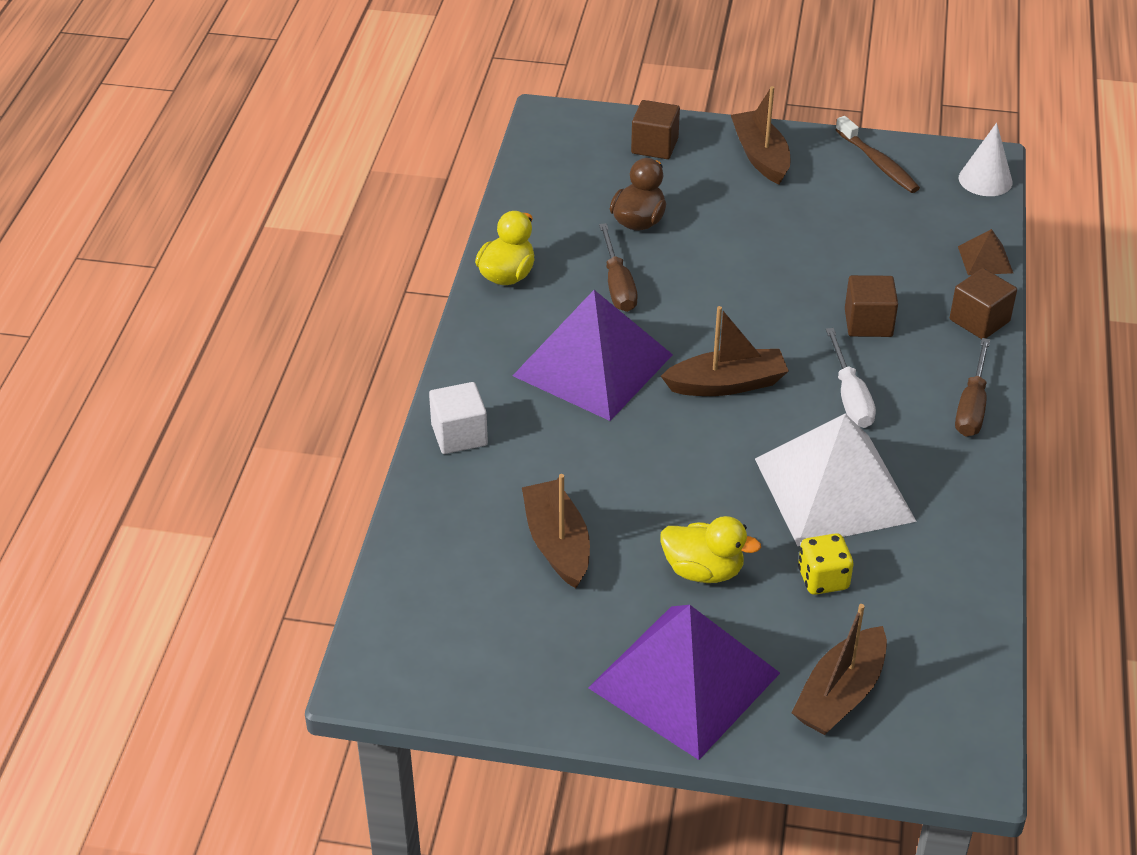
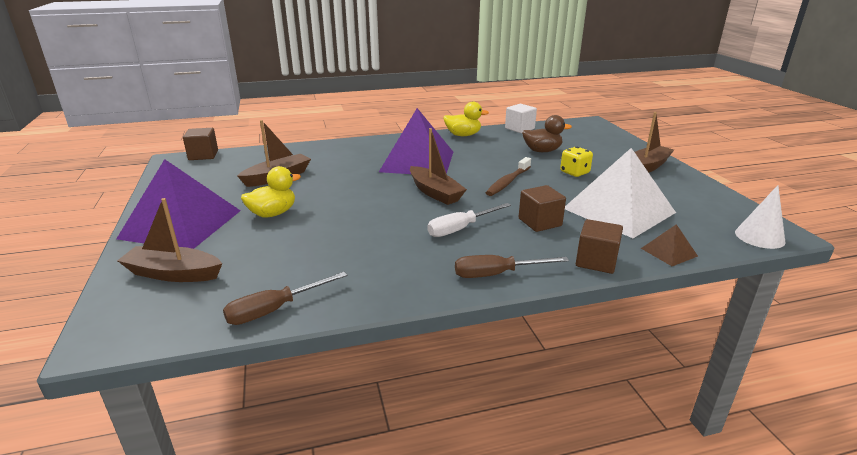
camera: 65 degrees right, 15 degrees down
white cube [429,382,488,454] -> white cube moved to [505,104,537,133]
brown screwdriver [599,223,638,312] -> brown screwdriver moved to [223,272,347,325]
brown cube [631,100,680,159] -> brown cube moved to [183,128,218,160]
yellow duck [660,516,761,583] -> yellow duck turned 120 degrees counterclockwise [241,166,301,218]
white pyramid [755,414,917,546] -> white pyramid moved to [565,148,676,238]
yellow dice [798,533,853,595] -> yellow dice moved to [560,147,593,177]
brown toothbrush [835,116,920,193] -> brown toothbrush moved to [486,157,531,196]

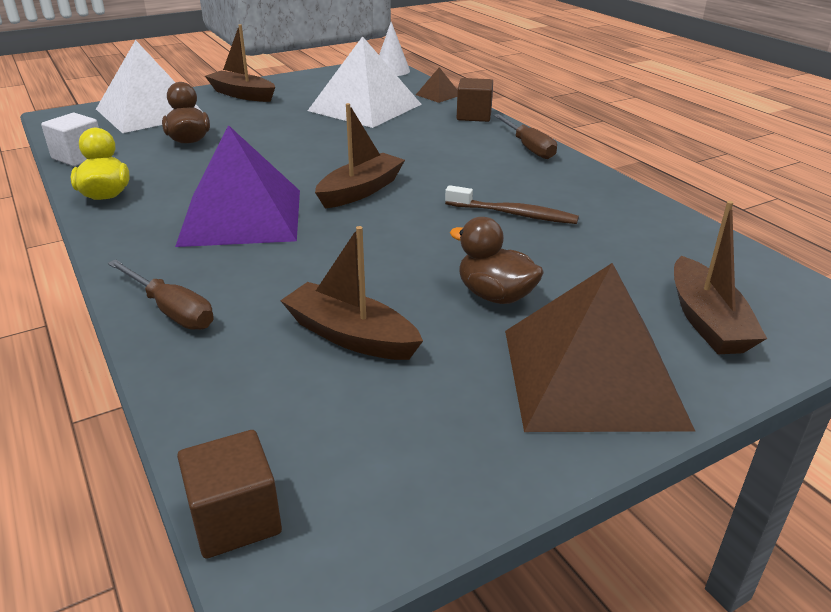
camera: 105 degrees left, 5 degrees up
purple pyramid [117,159,241,249] -> brown pyramid [505,263,695,432]
brown screwdriver [223,272,347,325] -> brown screwdriver moved to [108,260,214,330]
yellow duck [241,166,301,218] -> brown duck [450,217,544,304]
white screwdriver [427,203,511,237] -> none
brown toothbrush [486,157,531,196] -> brown toothbrush moved to [445,185,579,224]
brown cube [519,185,566,232] -> none
yellow dice [560,147,593,177] -> none
none -> white pyramid [96,40,203,133]

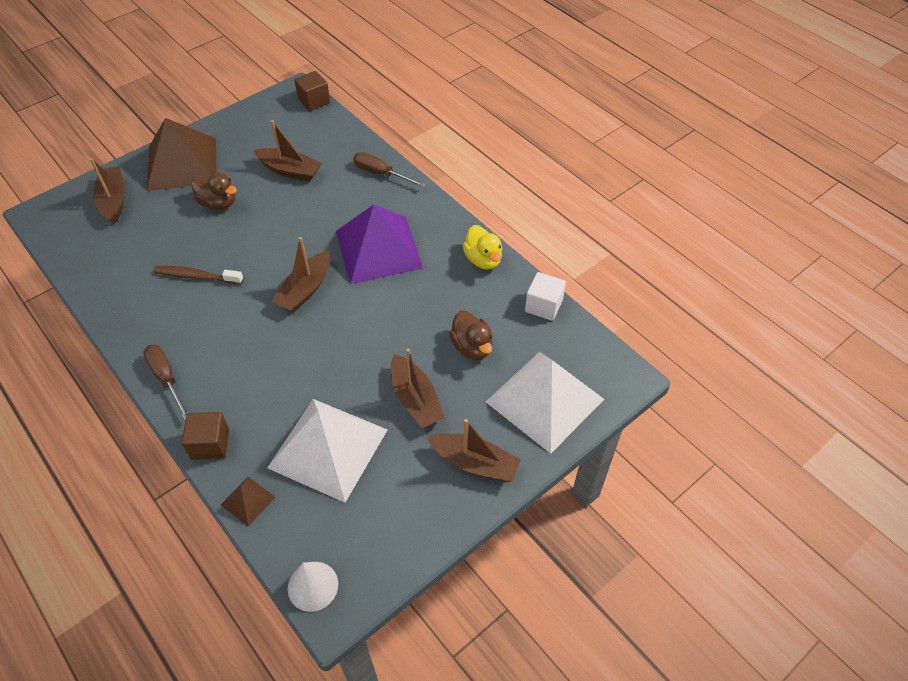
camera: 170 degrees right, 20 degrees up
none -> brown boat [391,349,445,428]

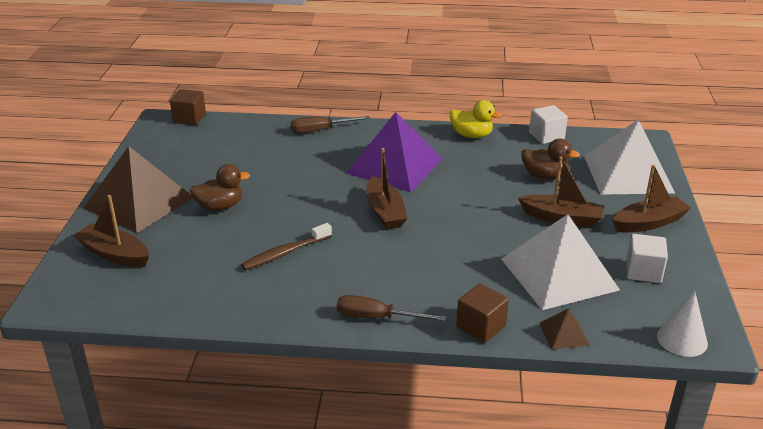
camera: 45 degrees left, 20 degrees down
brown boat [253,120,322,182] -> none
none -> white cube [626,234,668,283]

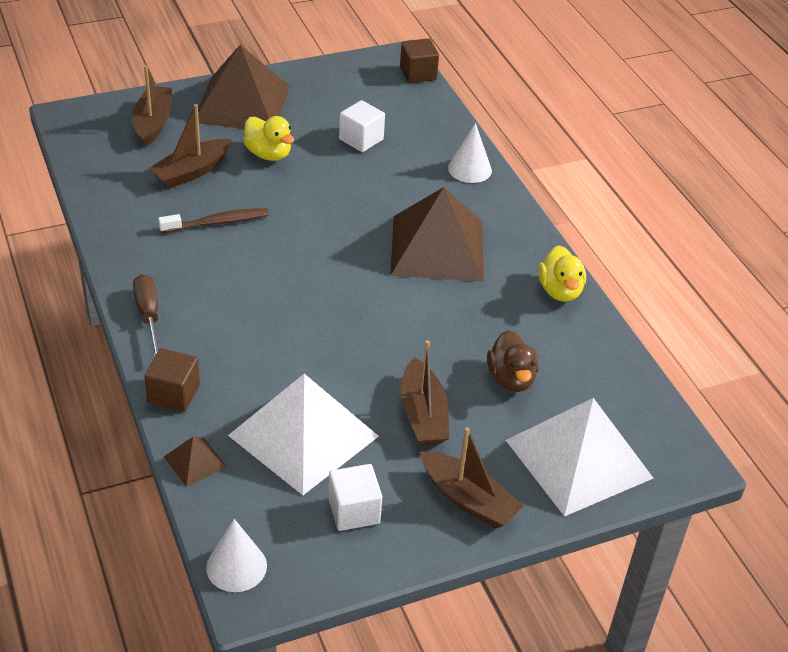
camera: 60 degrees right, 10 degrees up
brown duck [190,164,250,211] -> yellow duck [243,116,294,161]
brown toothbrush [241,223,332,270] -> brown toothbrush turned 135 degrees clockwise [158,208,269,233]
brown screwdriver [291,116,370,133] -> white cone [448,123,492,183]
purple pyramid [346,112,443,192] -> brown pyramid [390,187,484,282]
brown boat [366,148,408,230] -> brown boat moved to [148,104,232,189]
white cube [529,105,568,144] -> white cube moved to [339,100,385,152]

